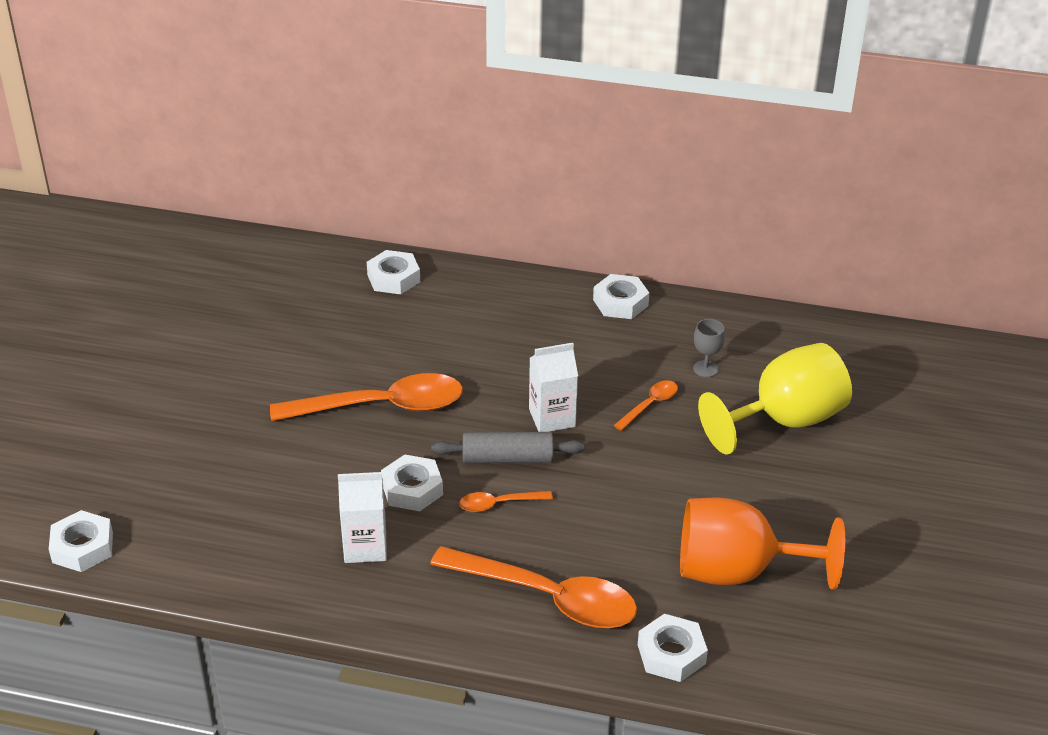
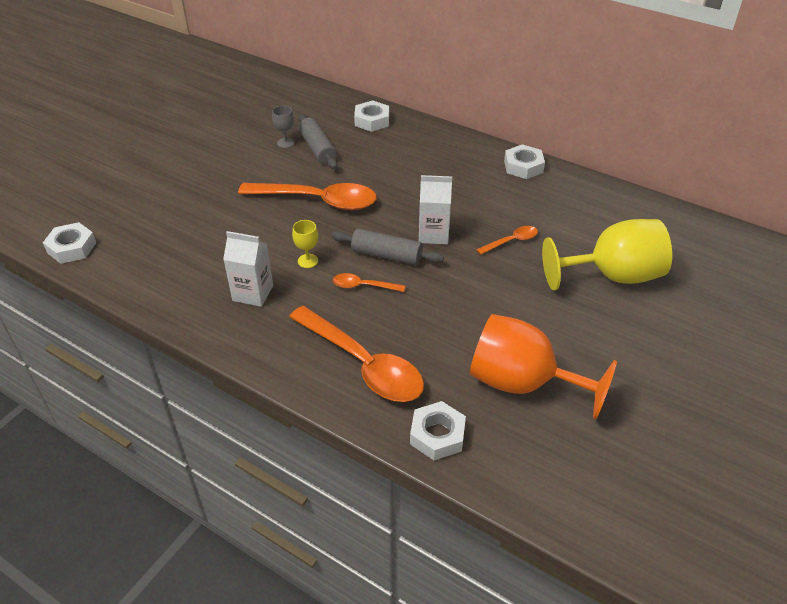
camera: 20 degrees right, 5 degrees up
white nut [381,454,443,511] -> yellow goblet [292,220,318,268]
grey goblet [693,319,725,377] -> grey goblet moved to [272,106,295,148]
none -> grey rolling pin [299,114,337,169]

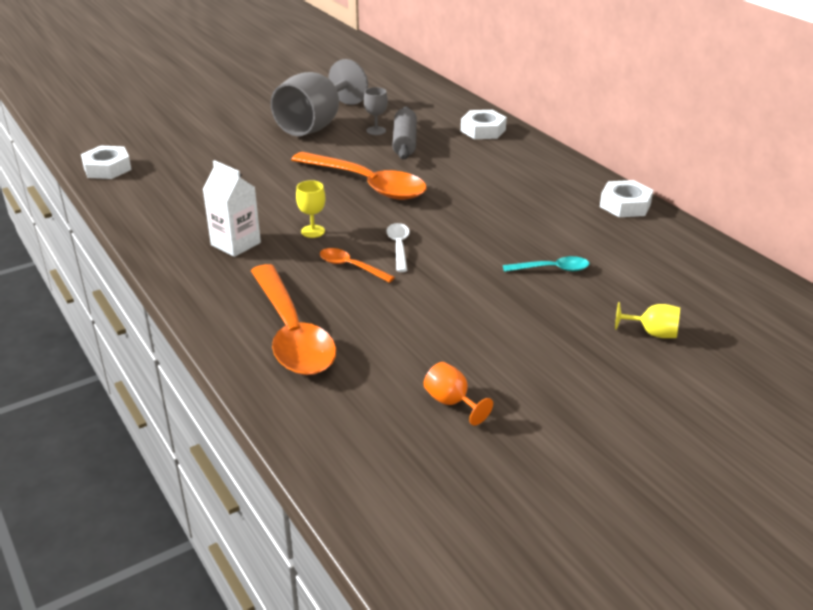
camera: 25 degrees right, 10 degrees down
grey rolling pin [331,229,444,265] -> white spoon [386,223,410,272]
white nut [410,401,466,460] -> none
white carton [419,175,452,244] -> none
orange goblet [470,314,617,419] -> orange goblet [423,362,493,426], size x0.41
orange spoon [476,226,538,255] -> turquoise spoon [503,256,589,272]
yellow goblet [542,219,672,290] -> yellow goblet [615,302,680,338], size x0.41
none -> grey goblet [271,59,368,136]

